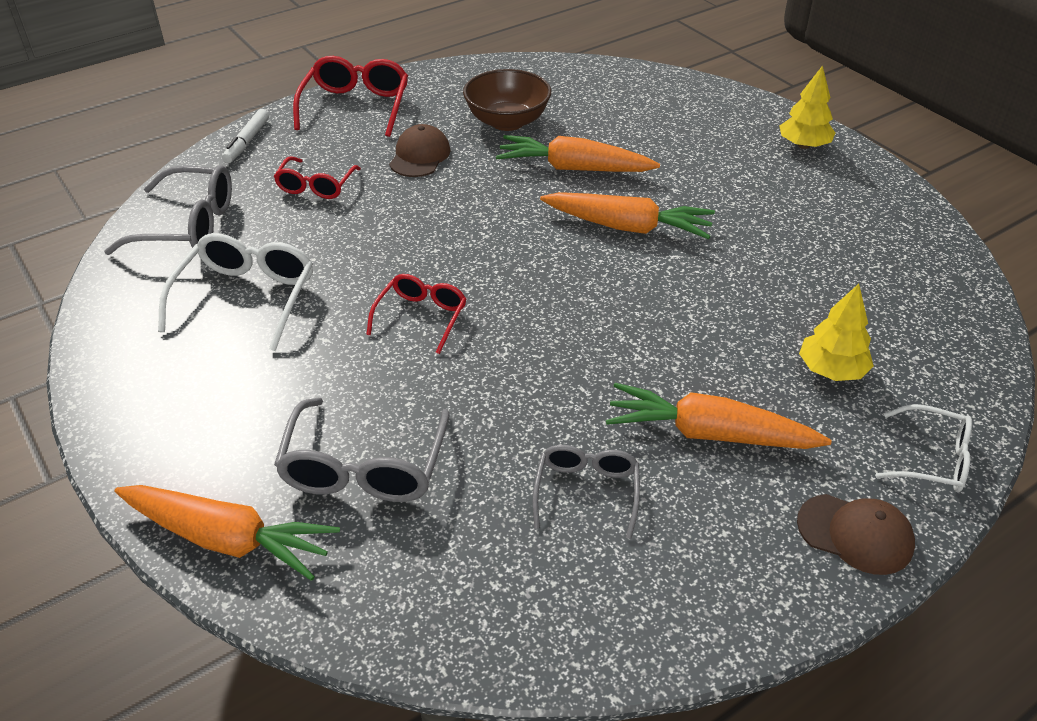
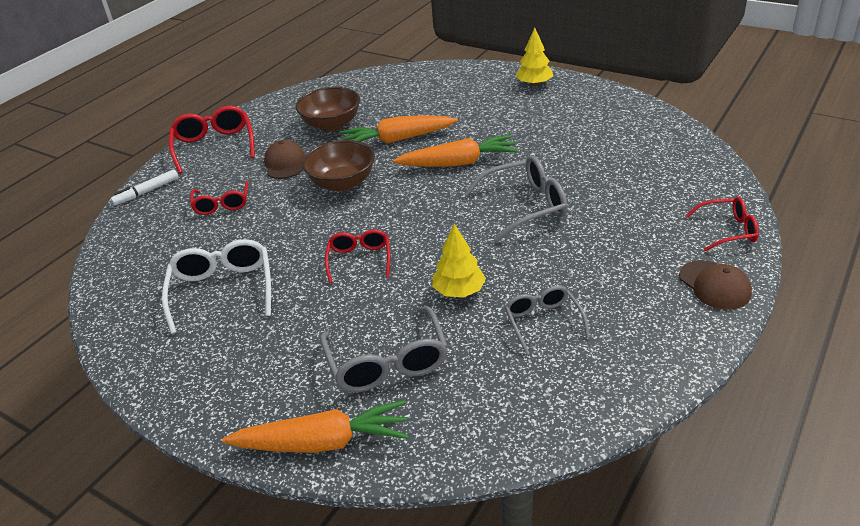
camera: 20 degrees left, 5 degrees down
grey glasses [104,165,232,255] -> grey glasses moved to [464,156,567,242]
white marker [222,109,269,163] -> white marker turned 60 degrees clockwise [110,169,178,205]
orange carrot [606,383,832,449] -> none
brown cap [797,494,915,575] -> brown cap turned 60 degrees clockwise [679,260,752,310]
yellow tree [799,284,874,381] -> yellow tree moved to [433,224,486,298]
white glasses [875,404,972,492] -> red glasses [686,197,759,251]
none -> brown bowl [302,140,375,191]

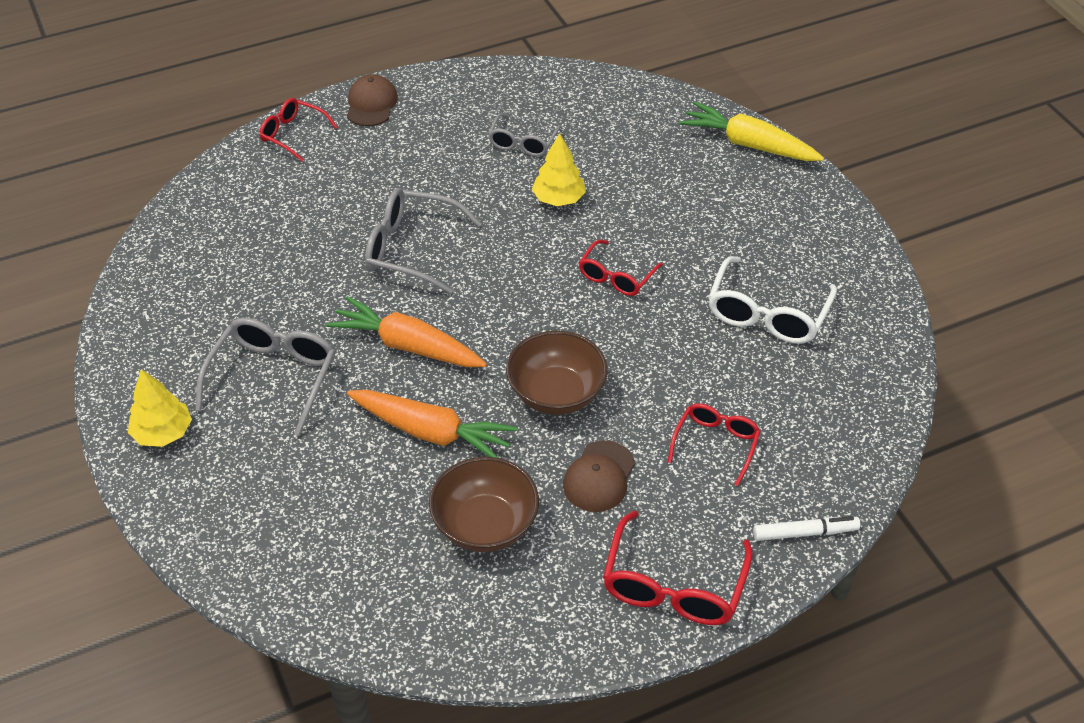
camera: 150 degrees left, 10 degrees up
orange carrot [222,400,409,453] -> yellow carrot [679,101,824,161]
grey glasses [320,306,448,392] -> grey glasses moved to [195,318,335,436]

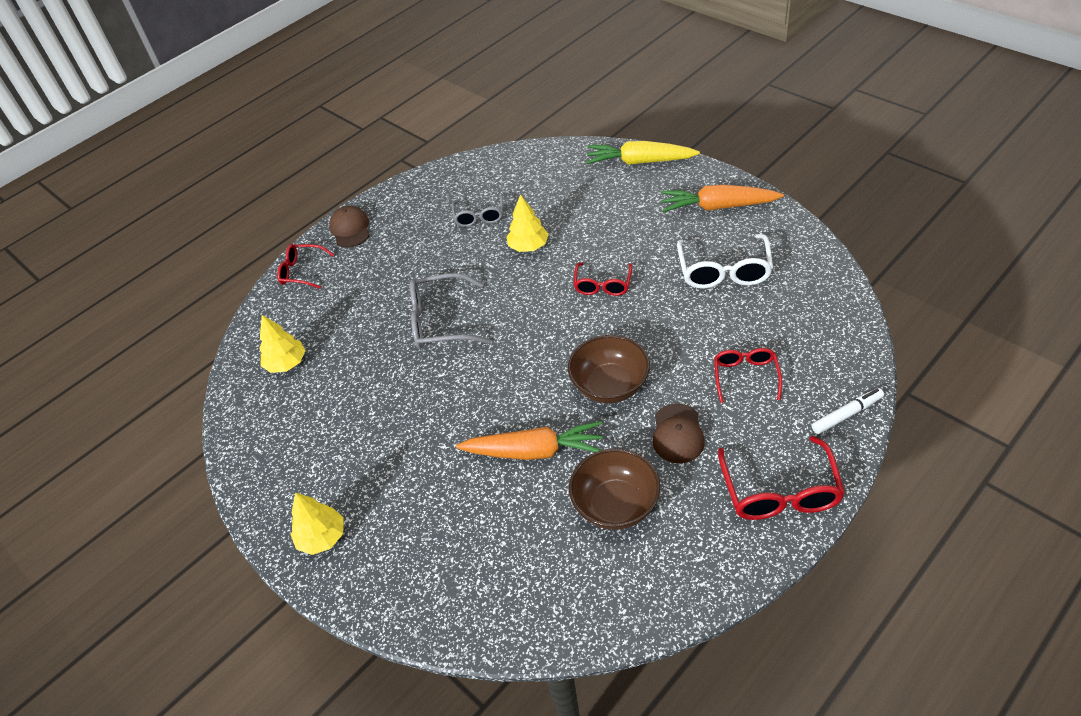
camera: 15 degrees left, 0 degrees up
grey glasses [195,318,335,436] -> none
orange carrot [326,296,487,367] -> orange carrot moved to [661,185,784,212]
none -> yellow tree [259,315,306,373]

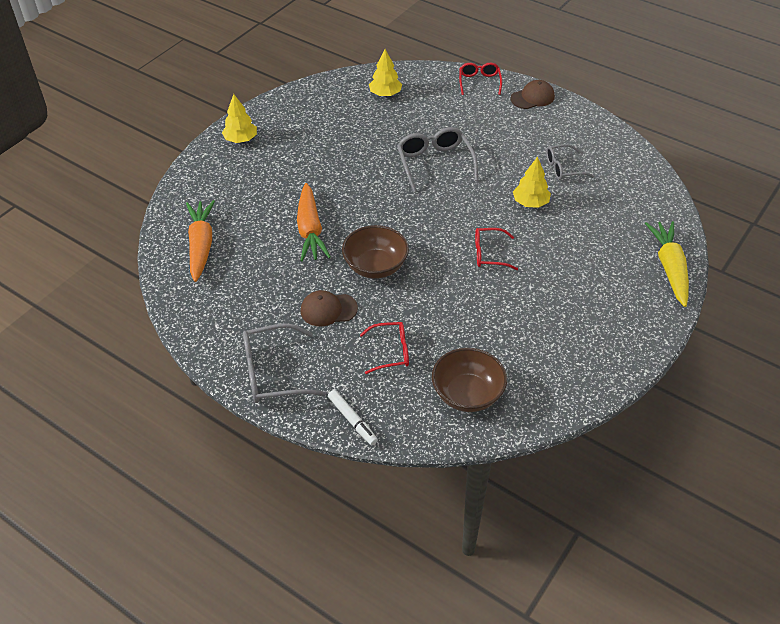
camera: 75 degrees right, 0 degrees up
brown bowl [569,448,661,530] -> brown bowl moved to [432,348,507,412]
orange carrot [661,185,784,212] -> orange carrot moved to [186,200,215,282]
white glasses [677,234,773,288] -> none
red glasses [718,436,845,520] -> grey glasses [243,323,326,403]

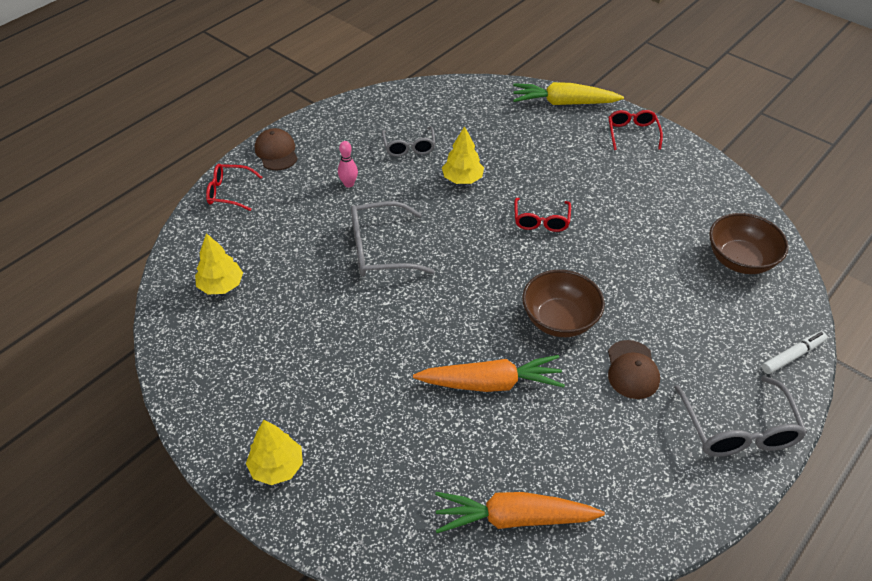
camera: 85 degrees left, 0 degrees up
red glasses [360,322,409,374] -> red glasses moved to [609,110,663,150]
none -> pink bowling pin [338,141,358,188]

